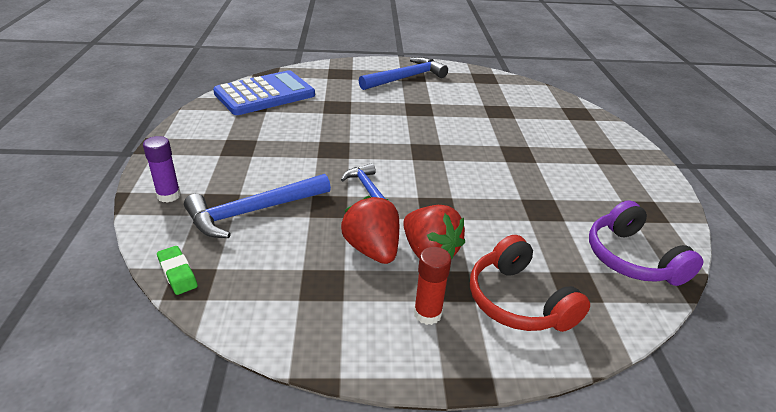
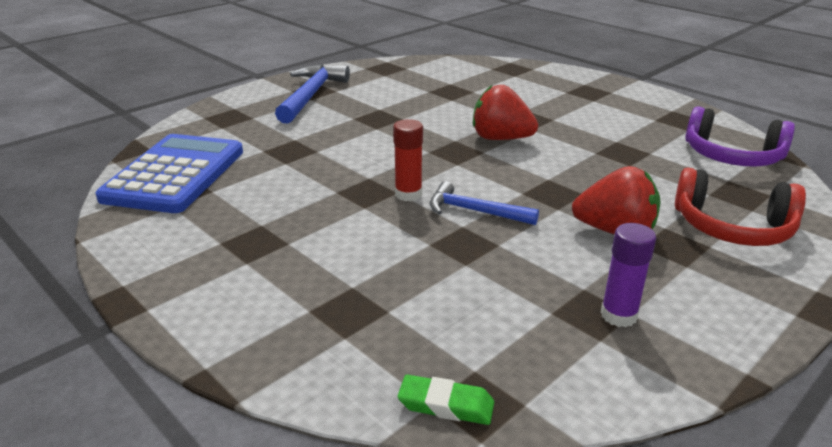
camera: 40 degrees left, 5 degrees down
purple glue stick [143,136,181,203] -> purple glue stick moved to [601,223,656,327]
blue hammer [184,174,331,238] -> none
red strawberry [341,196,399,264] -> red strawberry moved to [473,85,538,140]
red glue stick [414,247,451,325] -> red glue stick moved to [393,119,423,201]

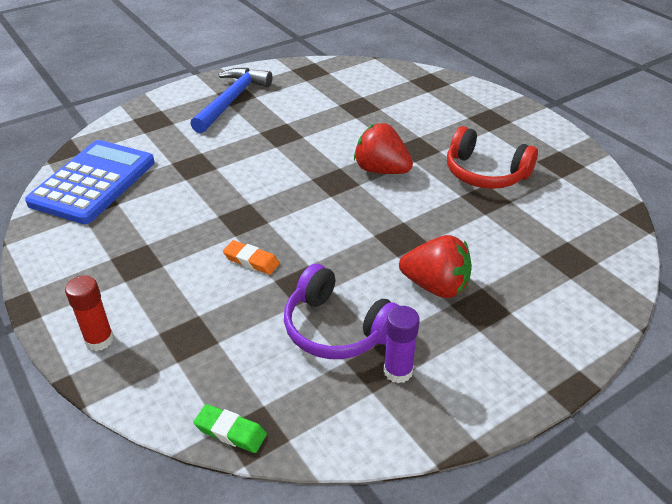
camera: 10 degrees right, 10 degrees up
red glue stick [393,119,423,201] -> red glue stick moved to [65,275,114,351]
blue hammer [430,181,539,225] -> none
red headphones [675,168,806,246] -> red headphones moved to [447,126,538,189]
purple headphones [685,106,795,167] -> purple headphones moved to [284,264,399,359]
none -> orange eraser [223,240,280,275]

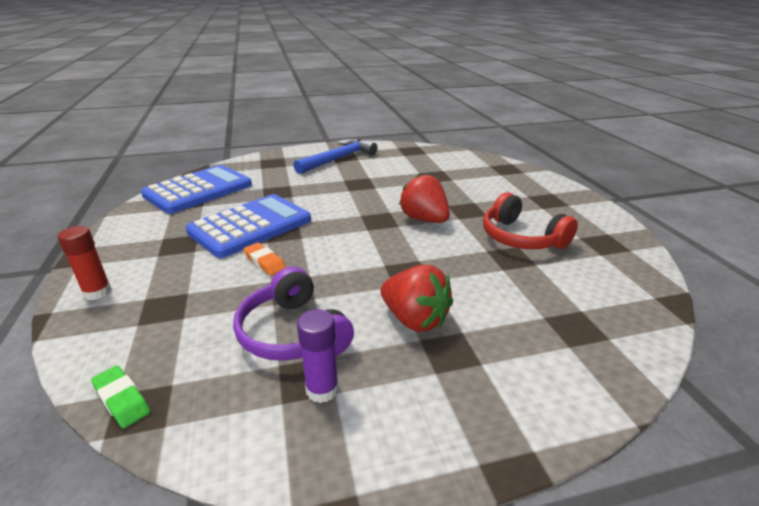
camera: 20 degrees right, 10 degrees down
none -> blue calculator [186,194,311,258]

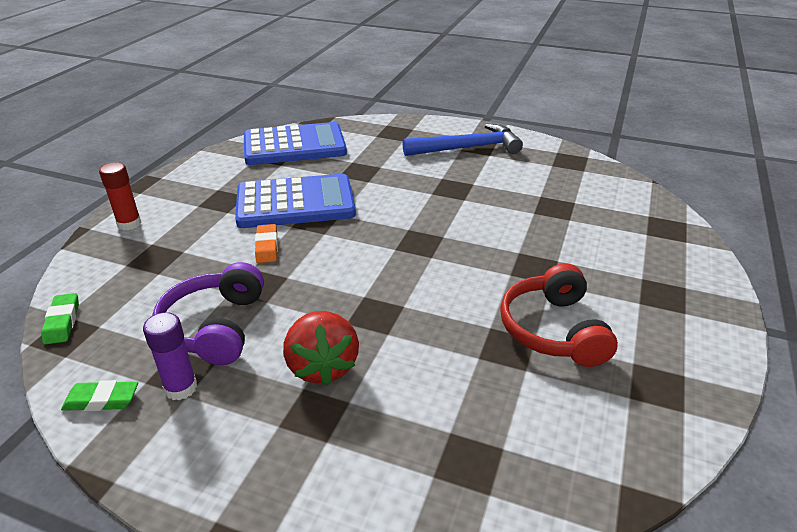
camera: 35 degrees right, 5 degrees up
red strawberry [399,174,450,223] -> none
none -> green eraser [61,380,138,411]

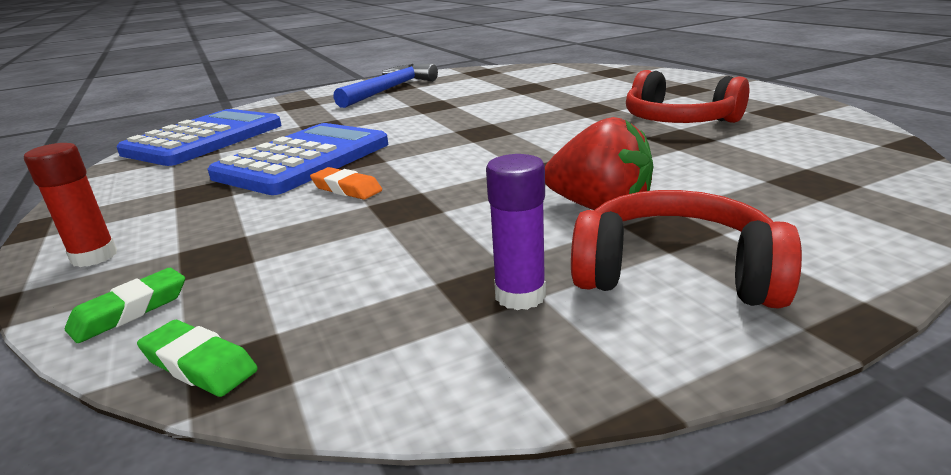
camera: 45 degrees left, 10 degrees down
green eraser [61,380,138,411] -> green eraser moved to [65,268,185,343]
purple headphones [152,262,264,365] -> none
none -> red headphones [571,190,802,309]

